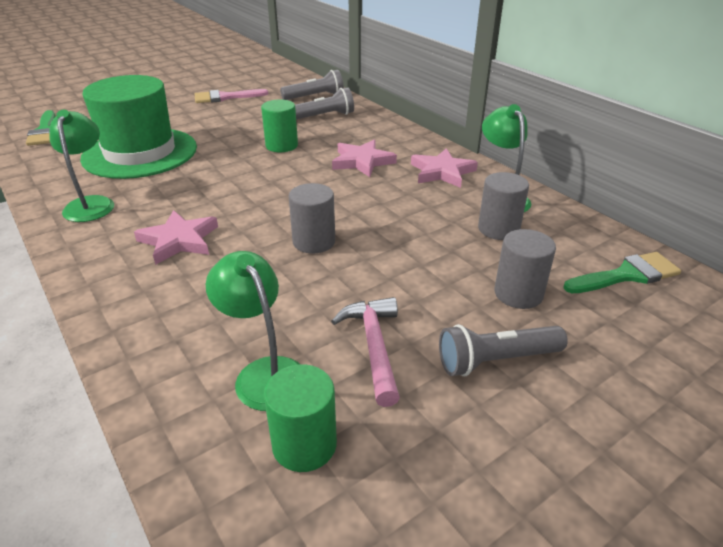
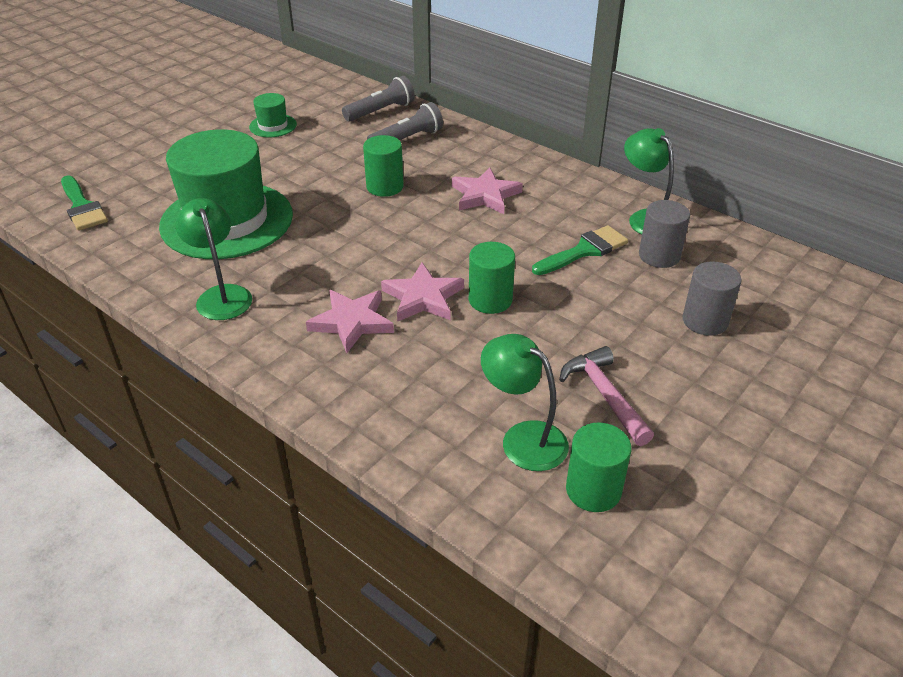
camera: 15 degrees left, 5 degrees up
pink brush [195,89,268,103] -> green hat [249,93,297,137]
grey cylinder [289,183,335,254] -> green cylinder [469,242,515,314]
pink star [411,148,478,188] -> pink star moved to [381,262,464,322]
grey flashlight [439,324,568,376] -> none
green brush [563,252,681,293] -> green brush moved to [532,225,628,275]

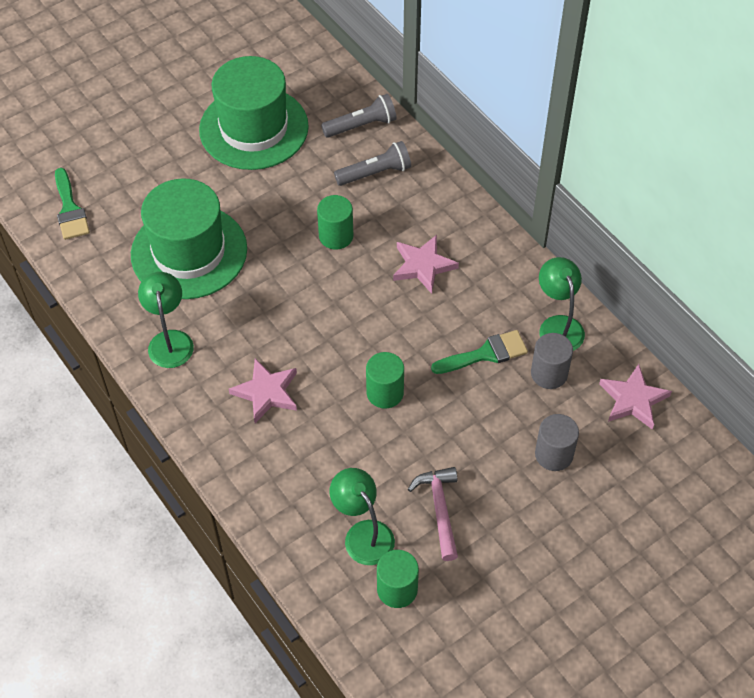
camera: 15 degrees right, 15 degrees up
green hat [249,93,297,137] -> green hat [199,56,309,170], size x2.38
pink star [381,262,464,322] -> pink star moved to [599,364,672,430]

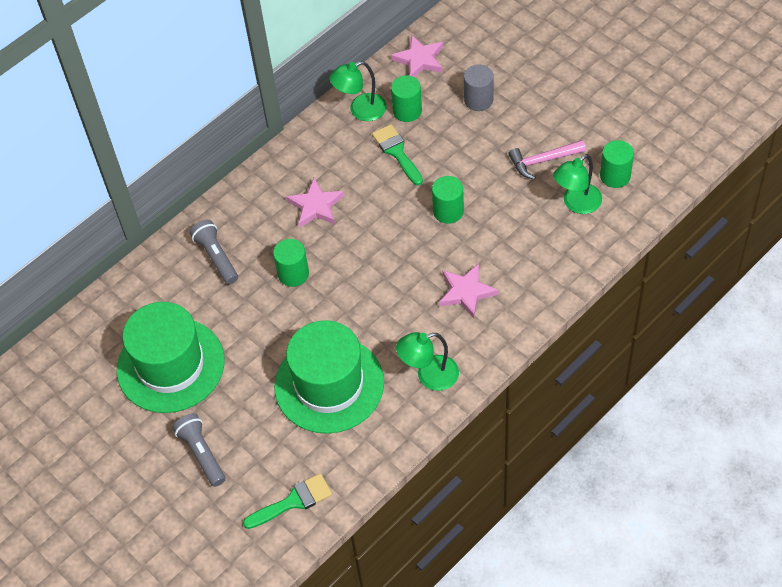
camera: 95 degrees left, 0 degrees up
grey flashlight [321,94,396,138] -> grey flashlight moved to [172,413,226,487]
grey cylinder [531,333,573,389] -> green cylinder [391,75,422,122]

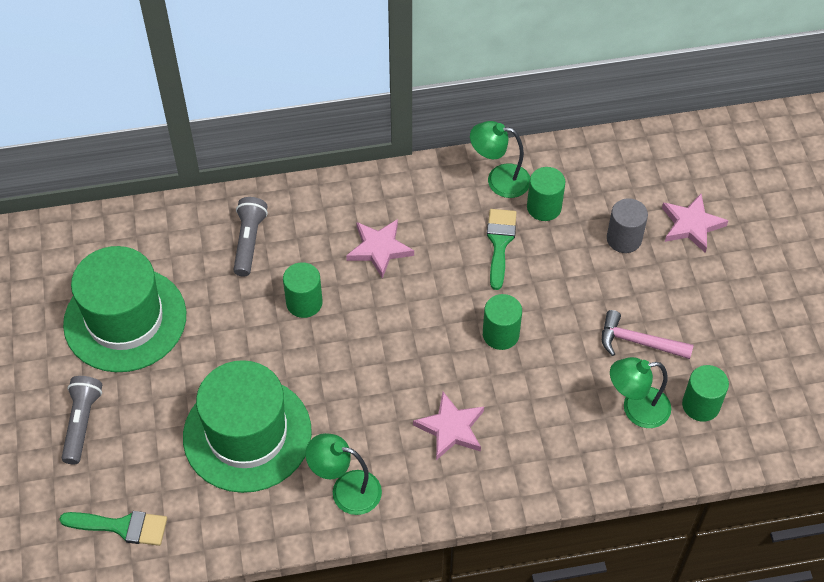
camera: 30 degrees right, 0 degrees up
pink star [391,35,443,77] -> pink star moved to [662,194,728,253]

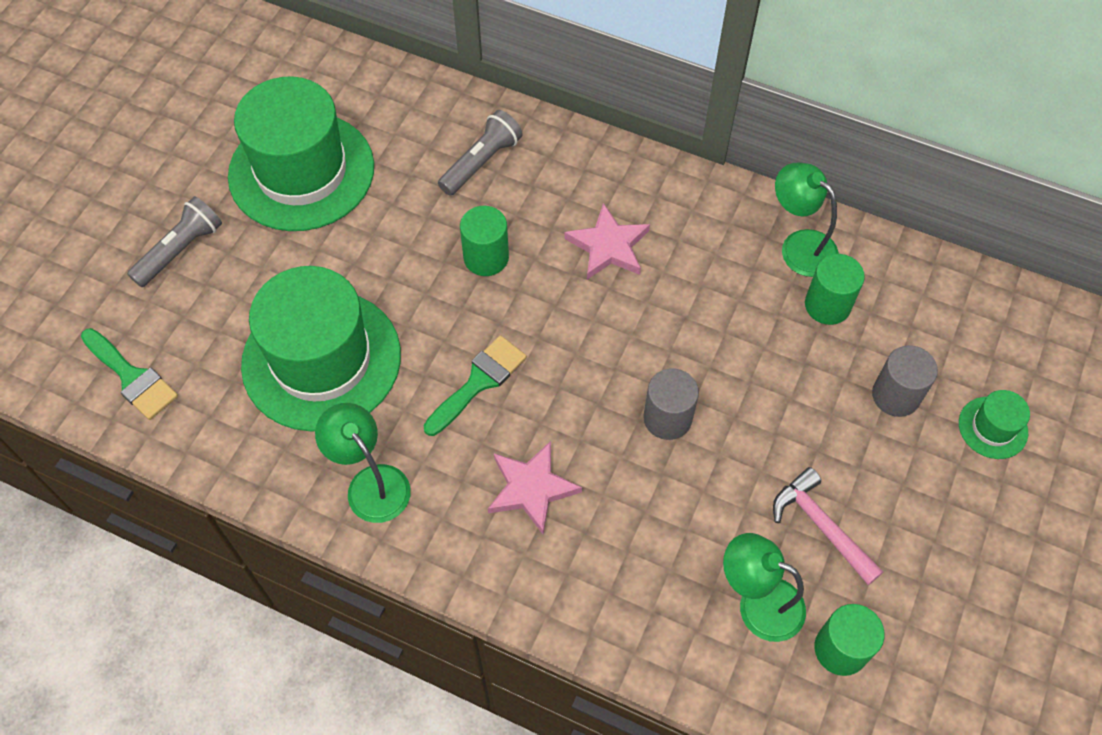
camera: 35 degrees right, 5 degrees up
green cylinder [483,294,522,350] -> grey cylinder [643,368,699,440]
green brush [487,209,517,290] -> green brush moved to [423,335,527,436]
pink star [662,194,728,253] -> green hat [959,390,1030,459]

